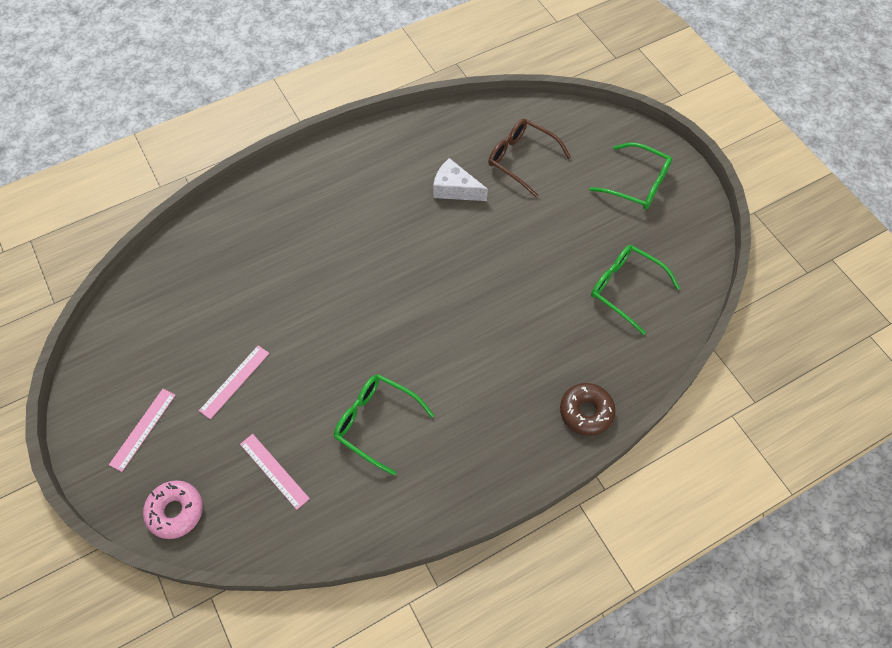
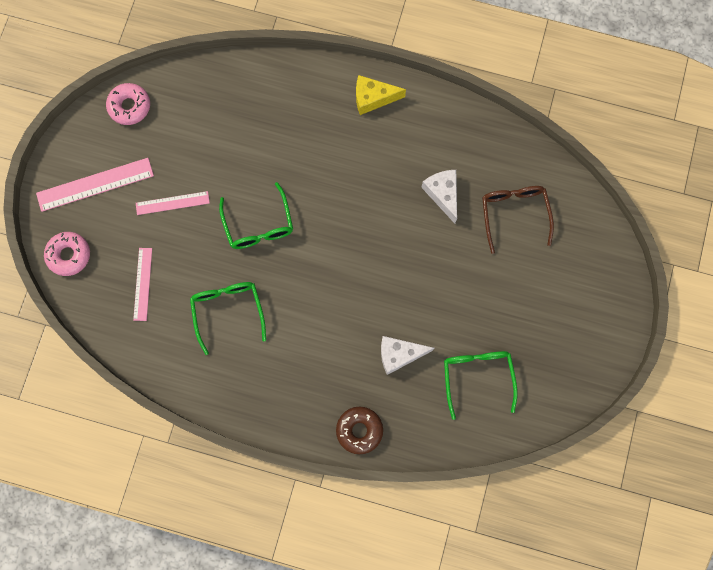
camera: 45 degrees right, 15 degrees up
pink ruler [109,389,176,472] -> pink ruler [36,158,154,212], size x1.60
green glasses [589,142,672,210] -> green glasses moved to [219,182,293,249]
none -> pink donut [106,83,150,125]
none -> yellow cheese [356,75,406,115]
none -> white cheese [381,336,434,375]

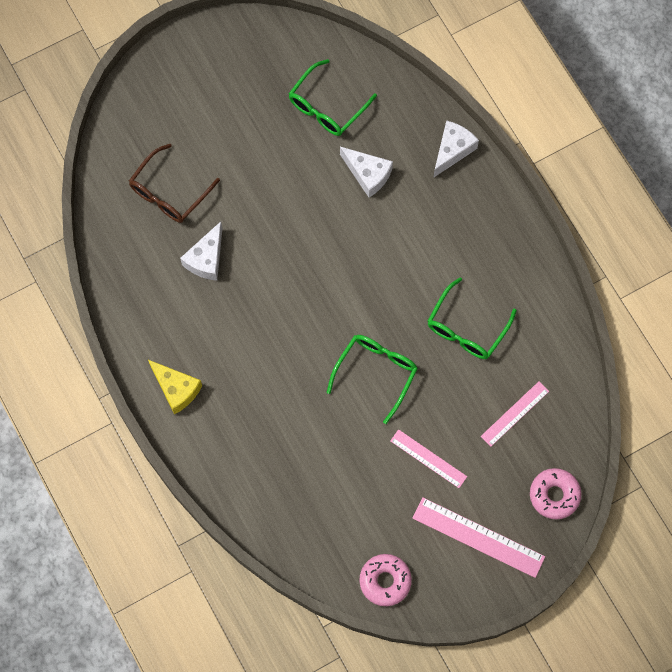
camera: 135 degrees left, 5 degrees down
brown donut [336,406,383,454] -> white cheese [433,120,479,178]

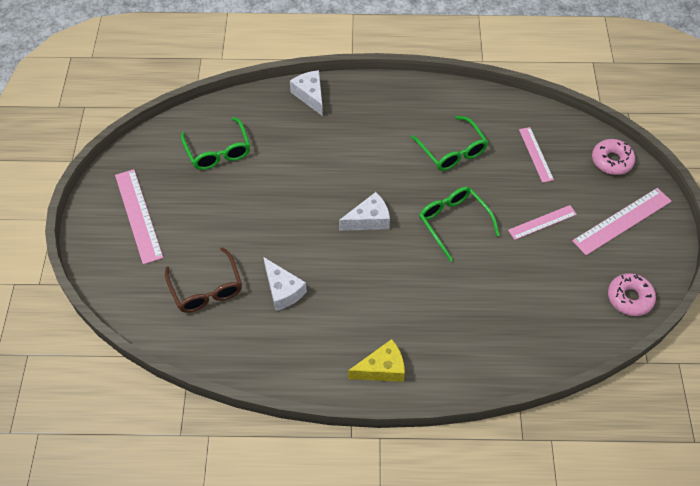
camera: 60 degrees left, 15 degrees down
white cheese [340,147,393,198] -> white cheese moved to [339,192,390,231]
none -> pink ruler [115,169,163,265]

